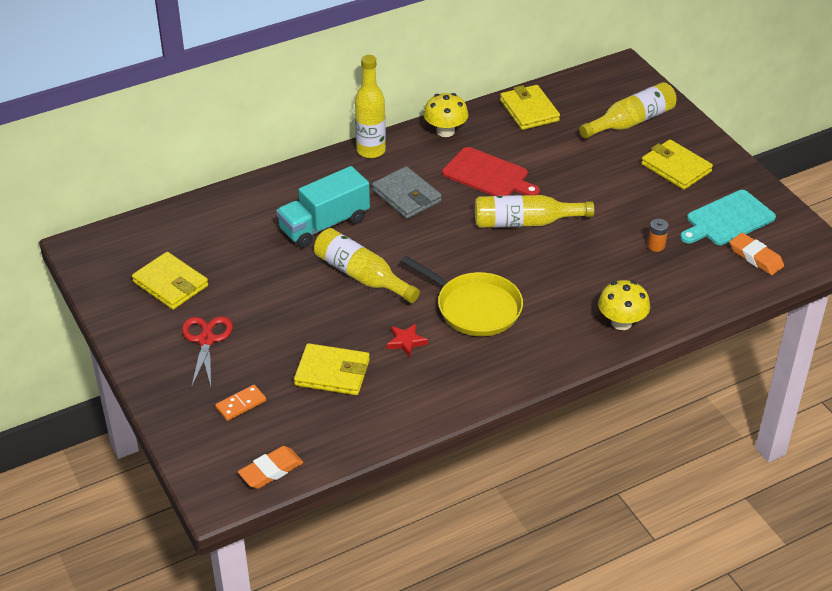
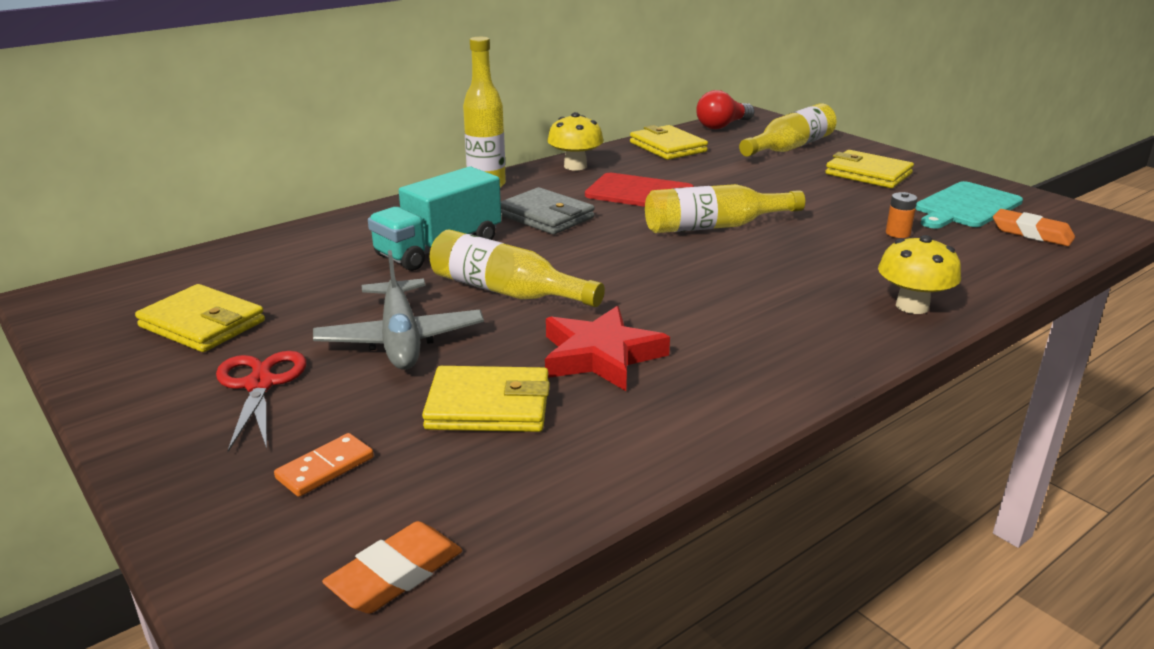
camera: 10 degrees left, 15 degrees down
red star [387,324,428,357] -> red star [545,306,670,391], size x1.90
yellow pan [401,256,523,336] -> none
none -> grey plane [313,250,484,370]
none -> red light bulb [696,90,755,129]

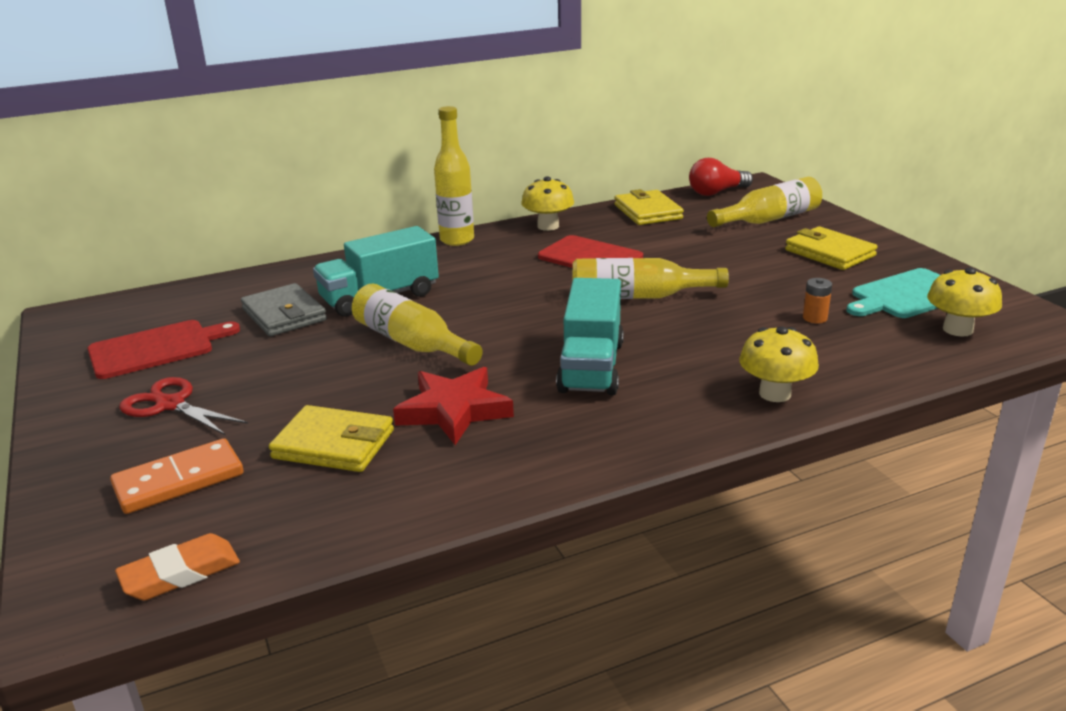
camera: 15 degrees right, 0 degrees up
yellow wallet [135,284,265,352] -> red cutting board [87,320,240,379]
red scissors [216,351,306,452] -> red scissors turned 60 degrees counterclockwise [119,377,248,436]
orange domino [274,433,374,497] -> orange domino [110,438,243,514], size x1.60
grey plane [313,250,484,370] -> none
grey wallet [501,187,595,235] -> grey wallet moved to [241,283,327,336]
orange eraser [993,209,1075,246] -> yellow mushroom [927,267,1002,337]
none -> turquoise truck [556,278,624,395]

